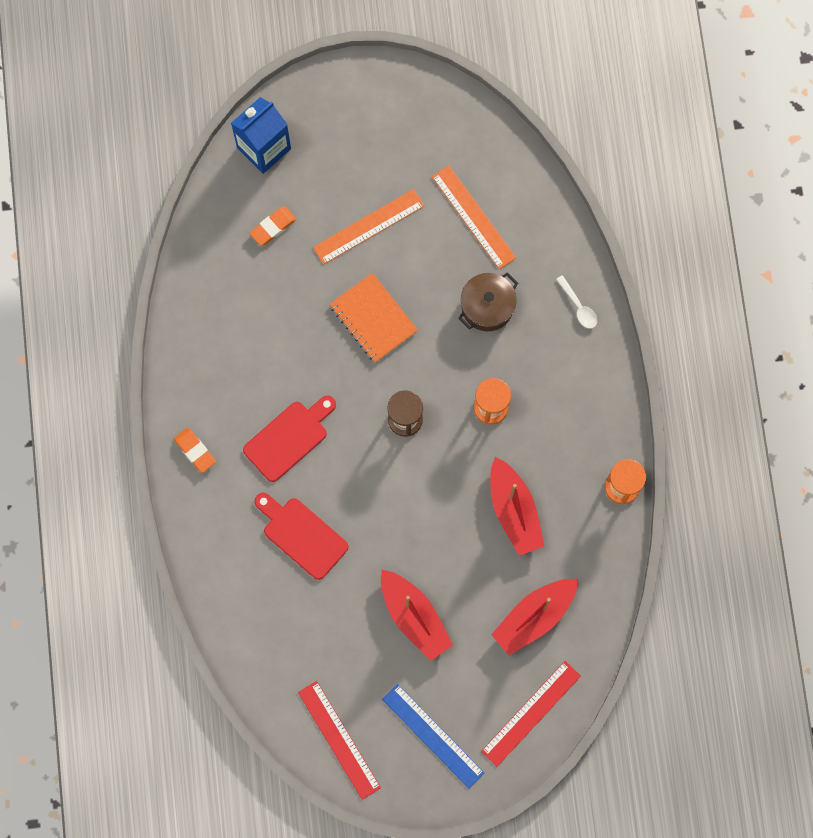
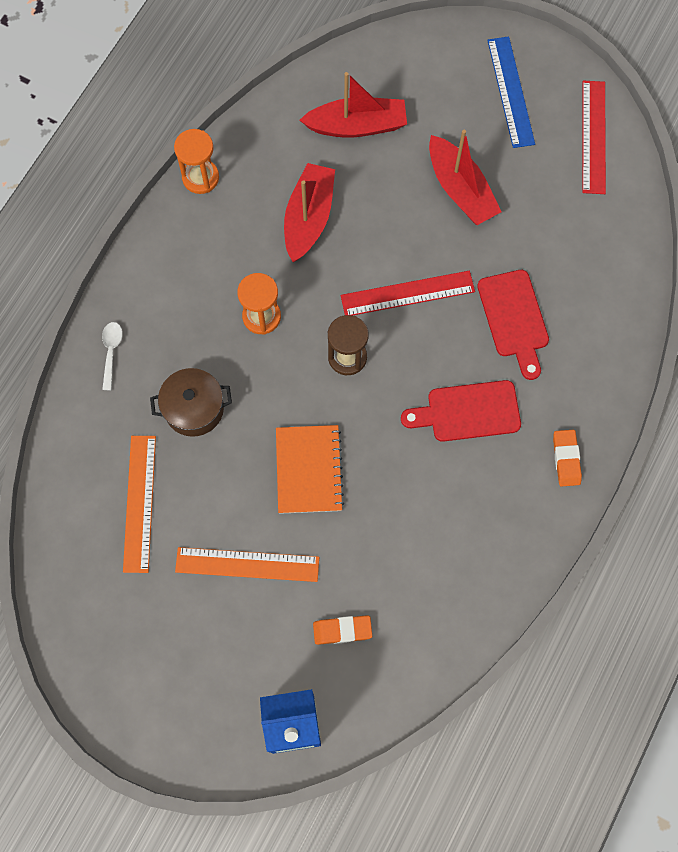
camera: 145 degrees left, 5 degrees down
red boat [381,570,453,661] -> red boat turned 150 degrees clockwise [429,130,501,225]
red ruler [481,661,581,767] -> red ruler moved to [341,271,475,316]

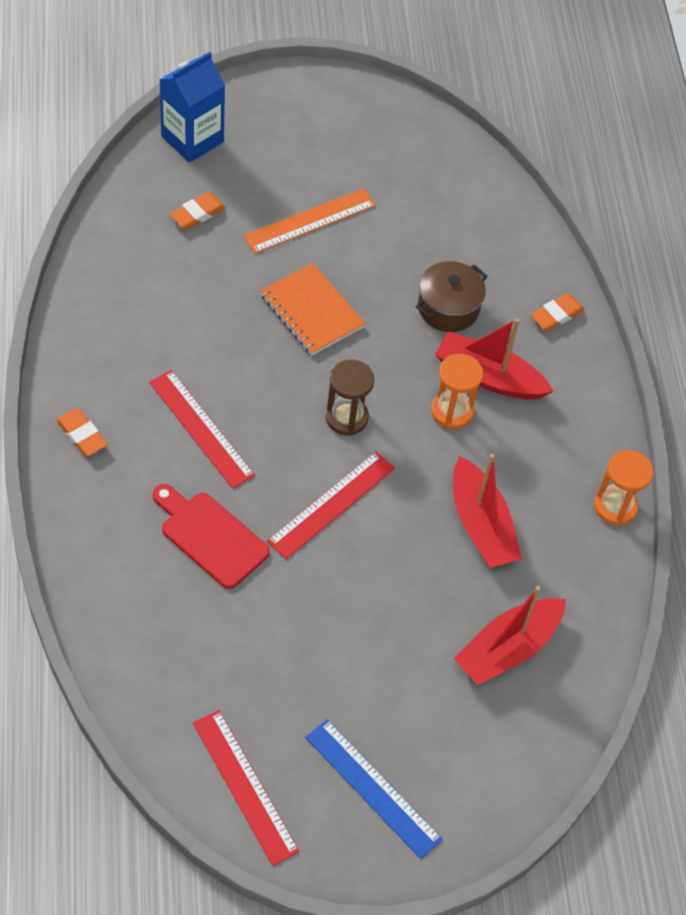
camera: 140 degrees right, 15 degrees down
white spoon [102,322,123,390] -> orange eraser [531,293,585,331]
orange ruler [123,436,156,573] -> none
red cutting board [401,380,521,442] -> red ruler [149,370,255,489]
red boat [429,130,501,225] -> red boat moved to [435,318,554,400]

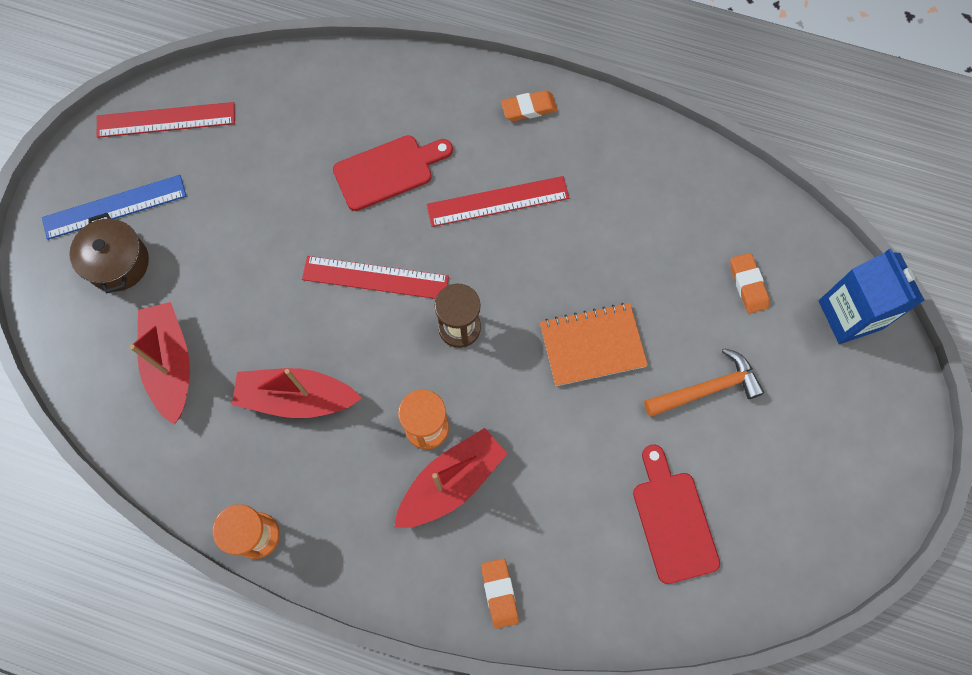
camera: 120 degrees right, 15 degrees up
orange ruler [243,188,376,254] -> orange hammer [644,348,764,417]
red ruler [267,451,395,559] -> red ruler turned 60 degrees counterclockwise [302,256,449,299]
brown pot [416,261,488,332] -> brown pot moved to [69,213,149,294]
none -> red cutting board [633,444,720,584]

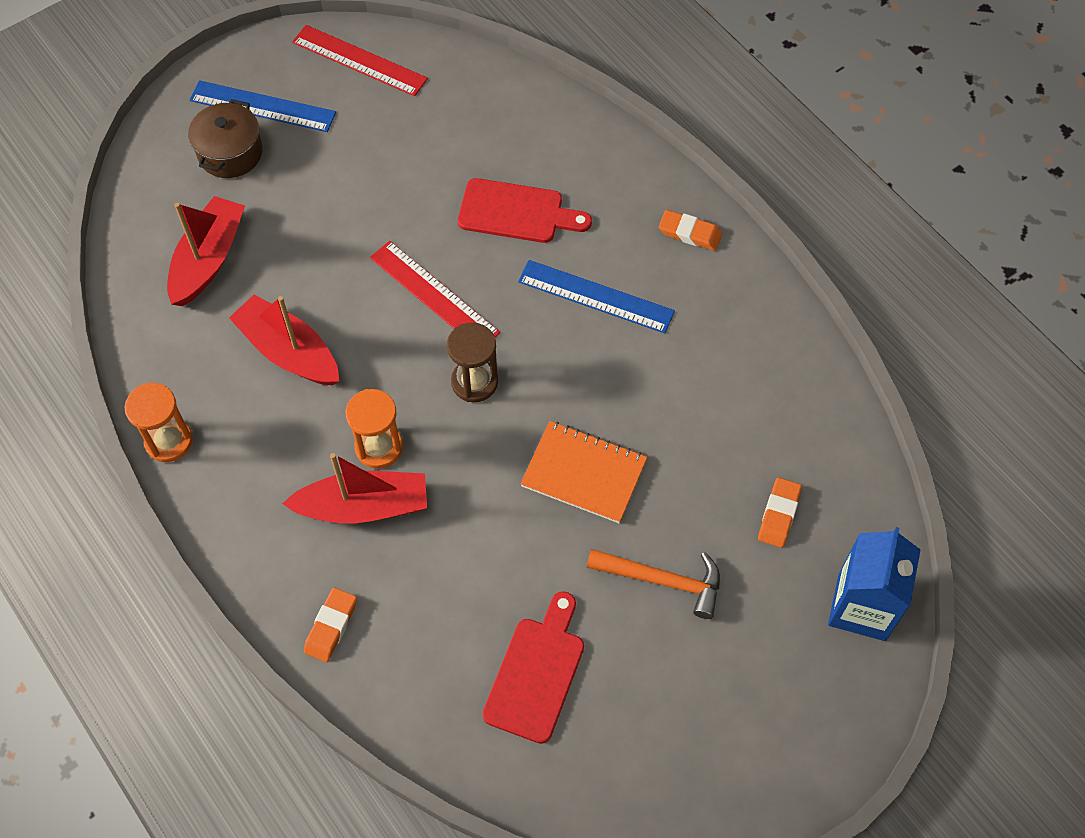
camera: 35 degrees right, 10 degrees down
red ruler [427,176,569,227] -> blue ruler [518,260,675,333]

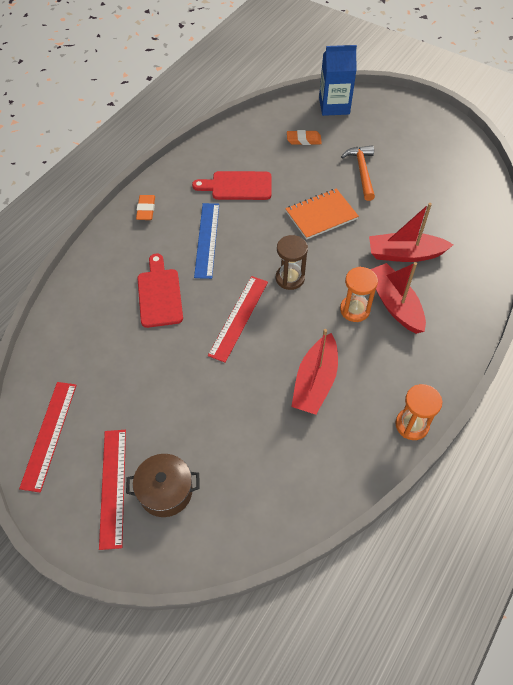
camera: 110 degrees left, 5 degrees down
red boat [167,196,245,306] -> red boat moved to [369,203,454,262]
blue ruler [190,80,336,132] -> red ruler [99,430,126,550]
orange eraser [304,588,357,662] -> none
red cutting board [483,591,584,744] -> red cutting board moved to [192,171,271,200]
orange notebook [520,421,647,523] -> orange notebook turned 60 degrees clockwise [285,189,359,240]

